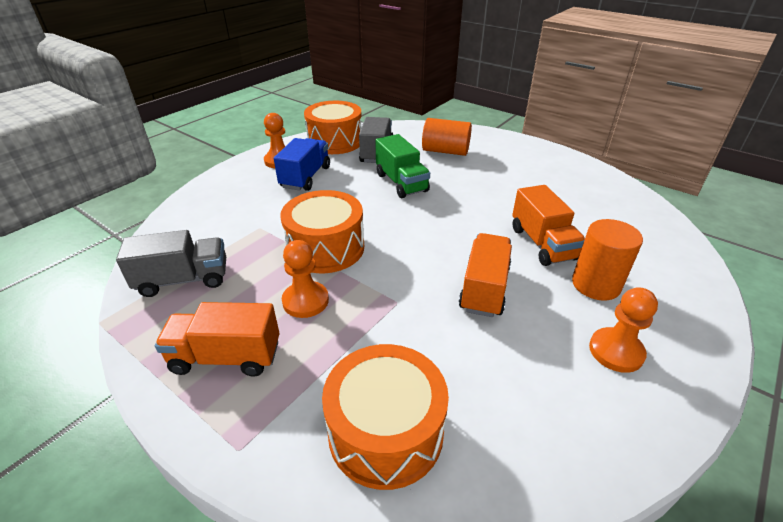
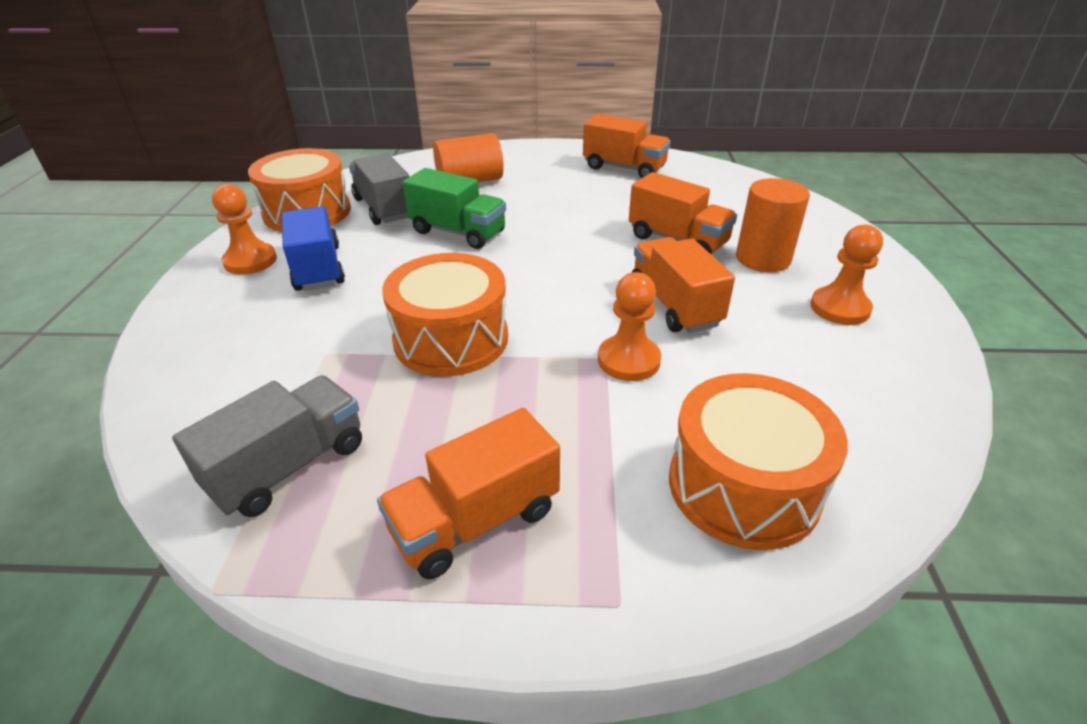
camera: 35 degrees left, 0 degrees up
orange pawn [282,240,329,318] -> orange pawn moved to [598,272,661,381]
none -> orange truck [583,114,671,178]

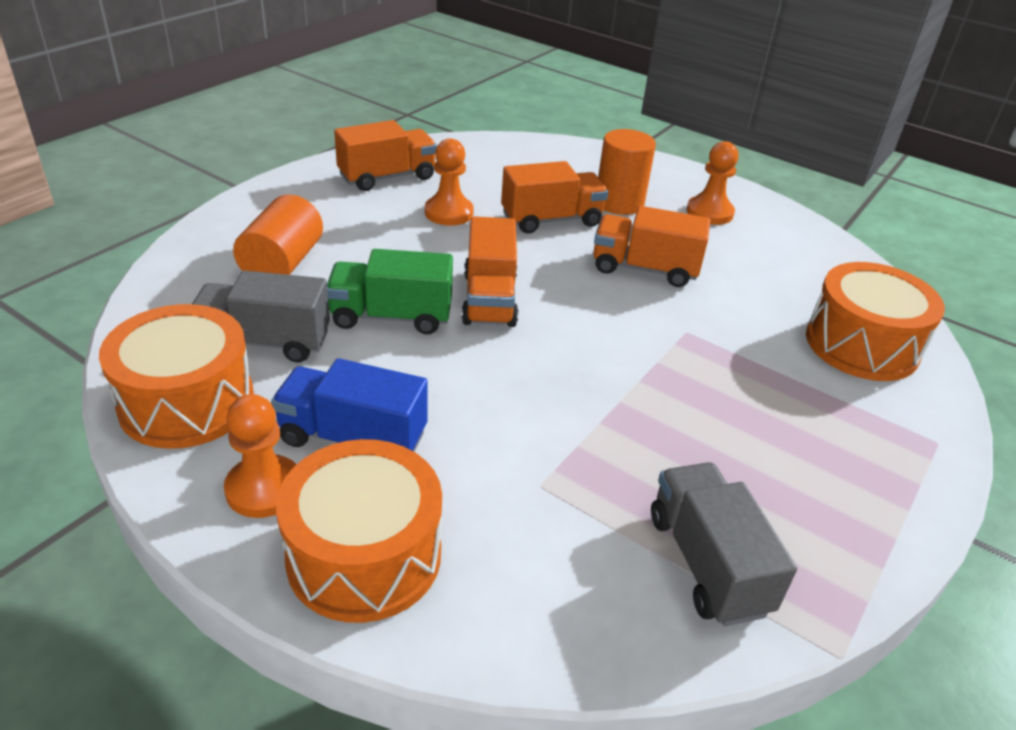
camera: 60 degrees left, 0 degrees up
orange truck [377,408,560,579] -> orange truck moved to [462,216,518,327]
orange drum [382,253,508,376] -> orange drum moved to [276,439,442,623]
green truck [402,168,506,249] -> green truck turned 150 degrees counterclockwise [327,249,453,334]
orange pawn [598,272,661,381] -> orange pawn moved to [425,138,474,225]

